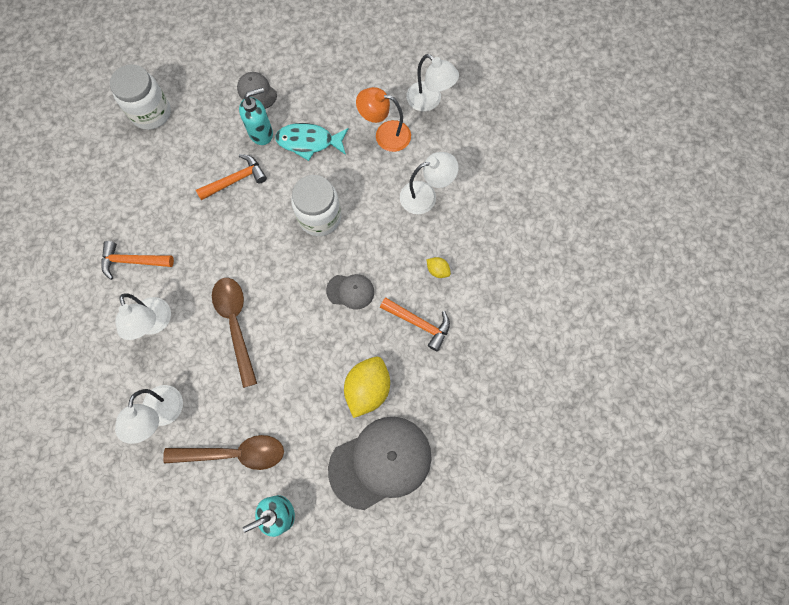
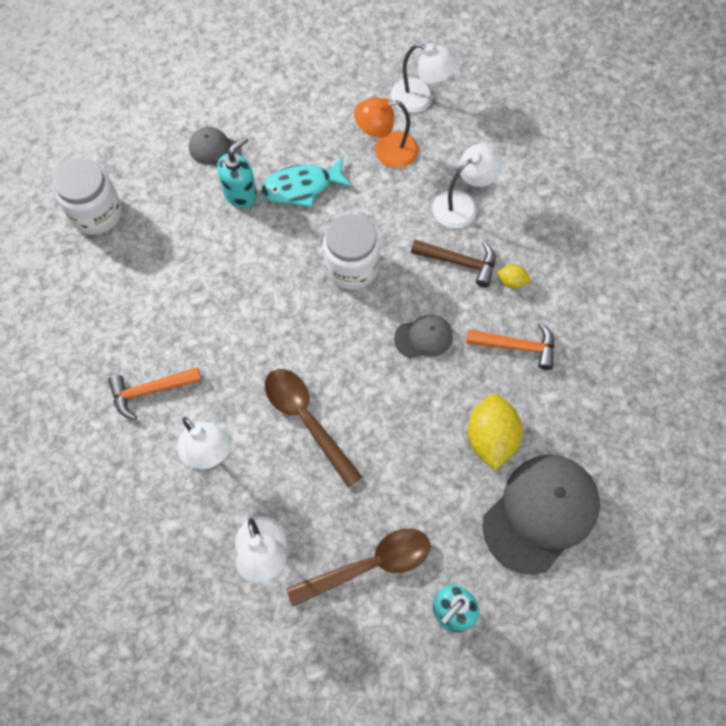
camera: 20 degrees left, 5 degrees down
orange hammer [196,154,267,200] -> none
none -> brown hammer [411,240,495,287]

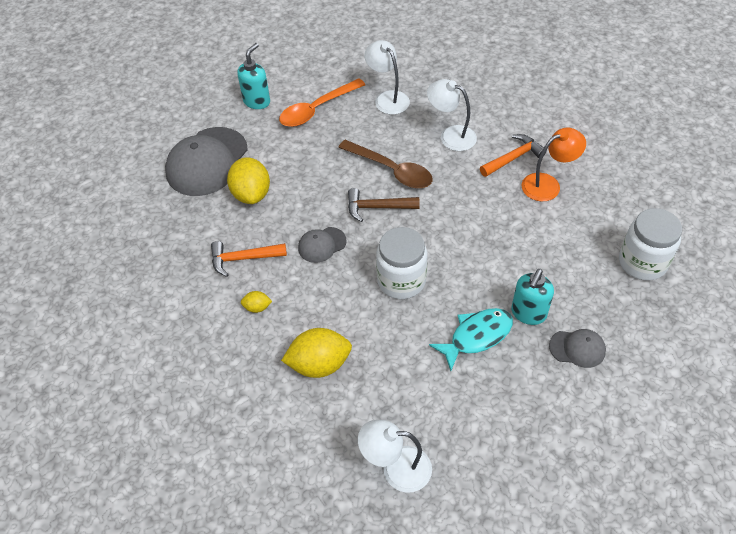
camera: 165 degrees right, 15 degrees down
brown spoon [286,529,430,606] -> orange spoon [279,78,365,127]
orange lamp [354,97,418,168] -> orange lamp moved to [521,128,586,201]
brown hammer [411,240,495,287] -> brown hammer moved to [348,188,420,222]
white lamp [432,144,502,228] -> yellow lemon [281,328,352,378]

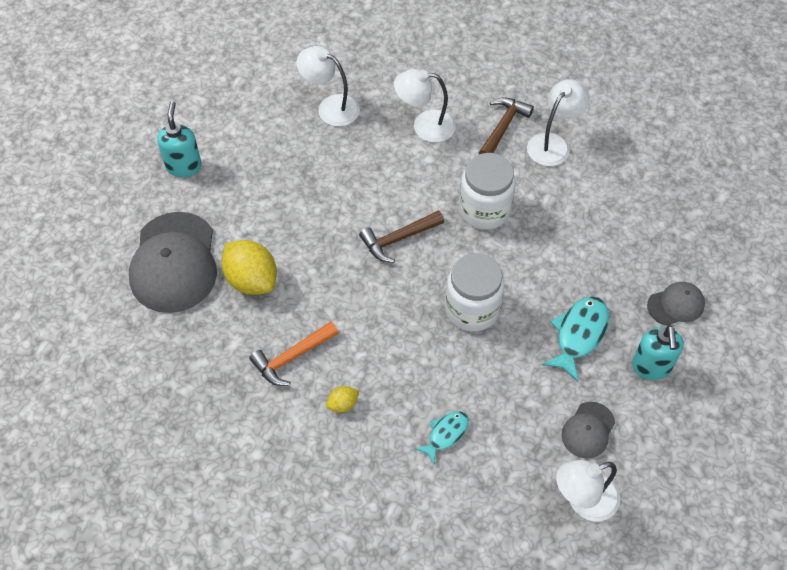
camera: 30 degrees left, 5 degrees up
orange spoon [279,78,365,127] -> none
yellow lemon [281,328,352,378] -> turquoise fish [415,411,469,464]
grey cap [298,227,347,263] -> grey cap moved to [561,402,615,459]
brown spoon [338,140,433,188] -> none
orange hammer [480,134,547,177] -> brown hammer [479,97,534,154]
turquoise soap dispenser [511,269,554,325] -> turquoise soap dispenser moved to [632,325,684,380]
orange lamp [521,128,586,201] -> white lamp [527,79,590,166]
white jar [619,208,682,281] -> white jar moved to [459,153,516,230]

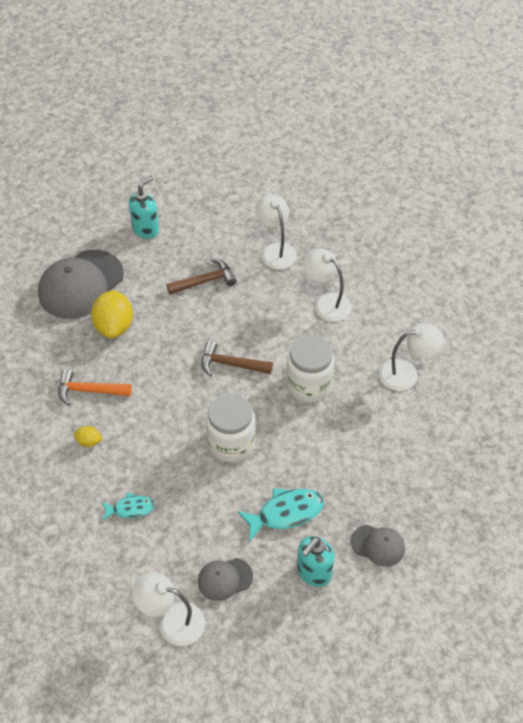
camera: 40 degrees right, 5 degrees down
brown hammer [479,97,534,154] -> brown hammer moved to [166,258,237,295]

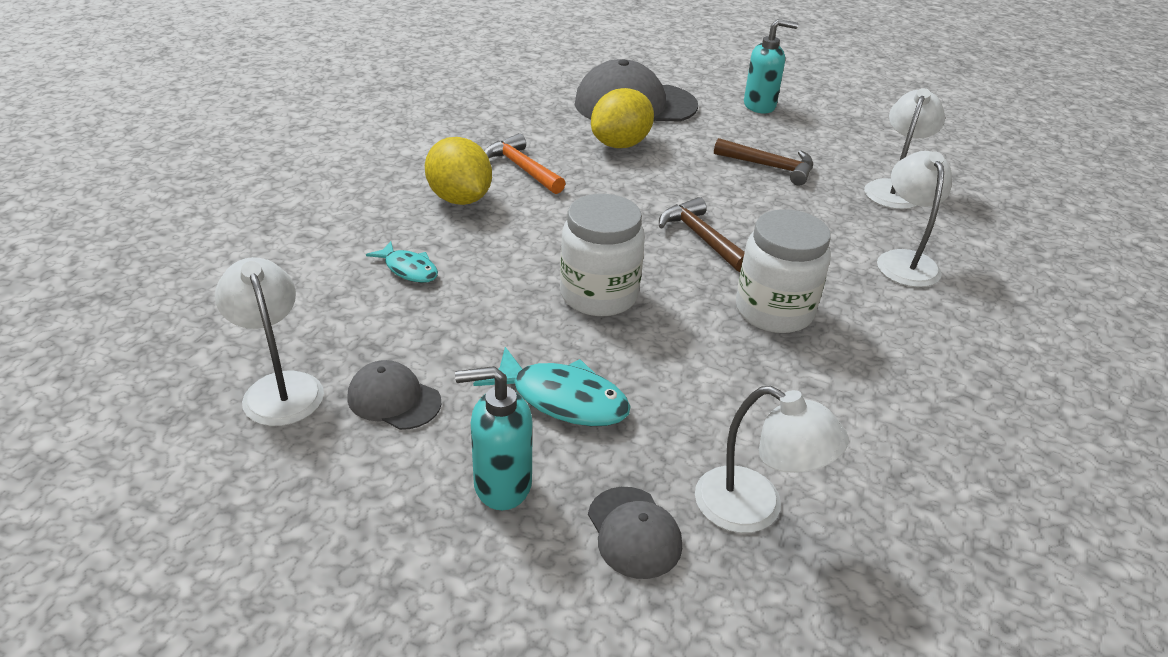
camera: 45 degrees right, 15 degrees down
yellow lemon [73,426,103,447] -> yellow lemon [425,137,492,205], size x2.12
white lamp [379,323,444,391] -> white lamp moved to [695,386,849,533]

